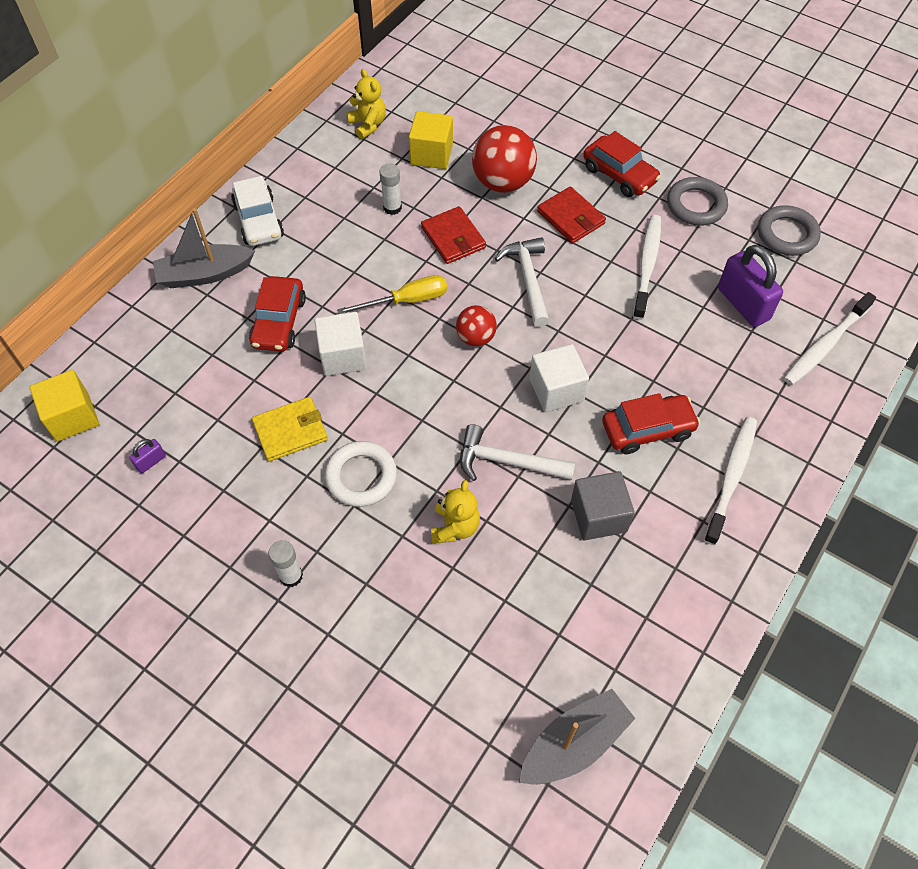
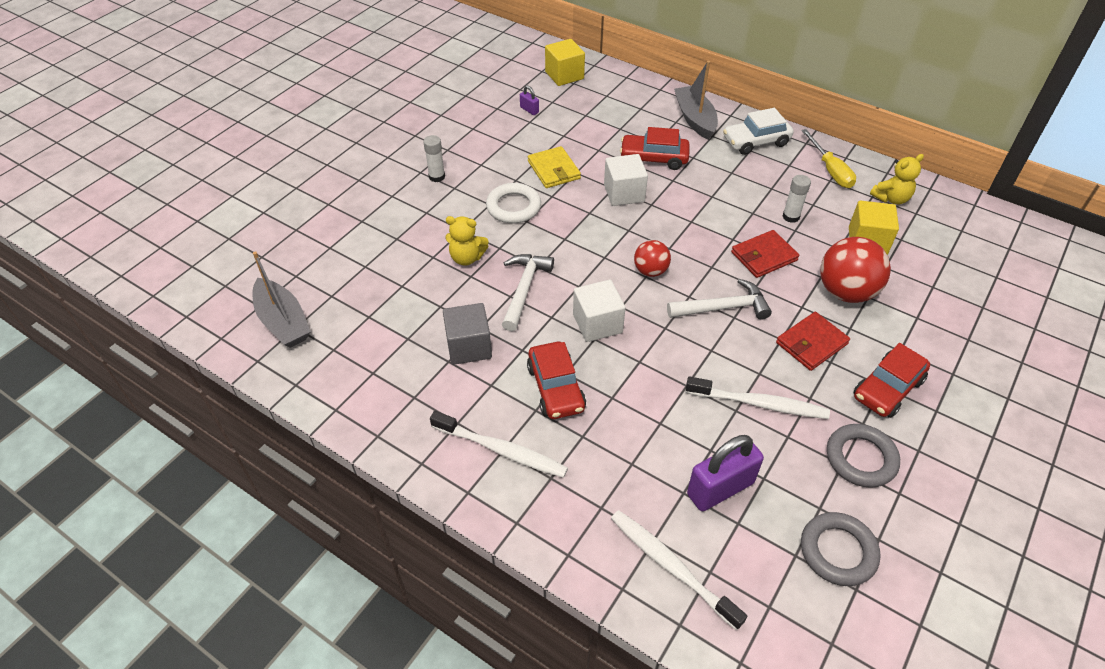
camera: 90 degrees right, 10 degrees down
yellow screwdriver [337,275,447,314] -> yellow screwdriver moved to [801,129,856,188]

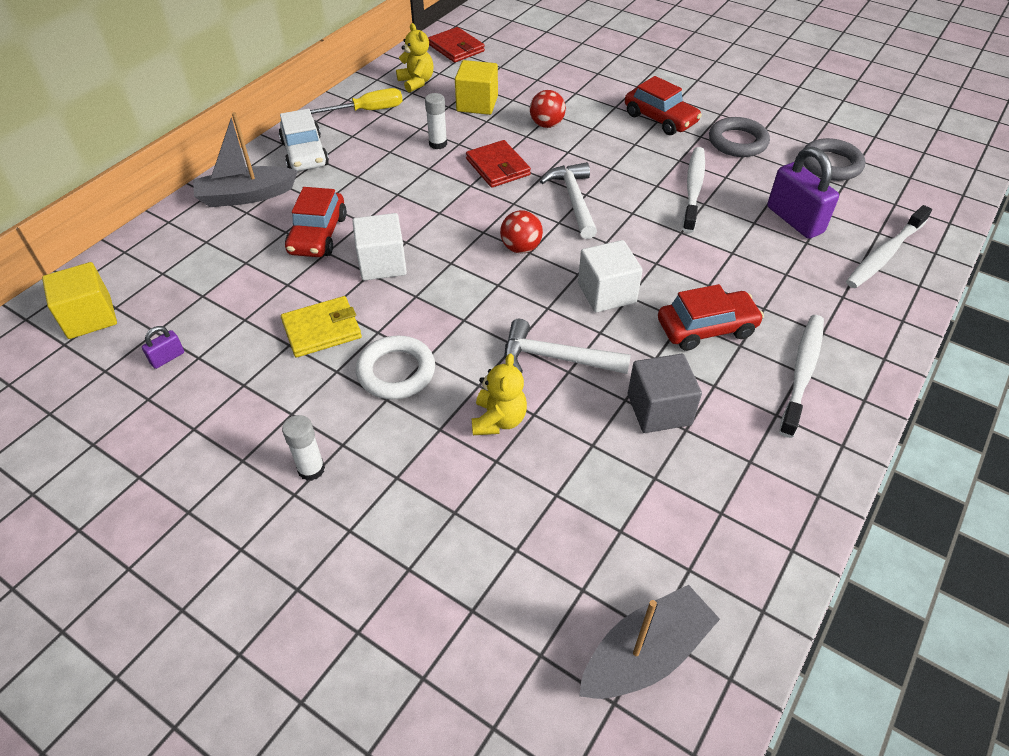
camera: 90 degrees left, 0 degrees up
red wallet [776,312,850,371] -> red wallet moved to [428,27,485,63]
red ball [820,237,891,303] -> red ball [530,90,566,128], size x0.57

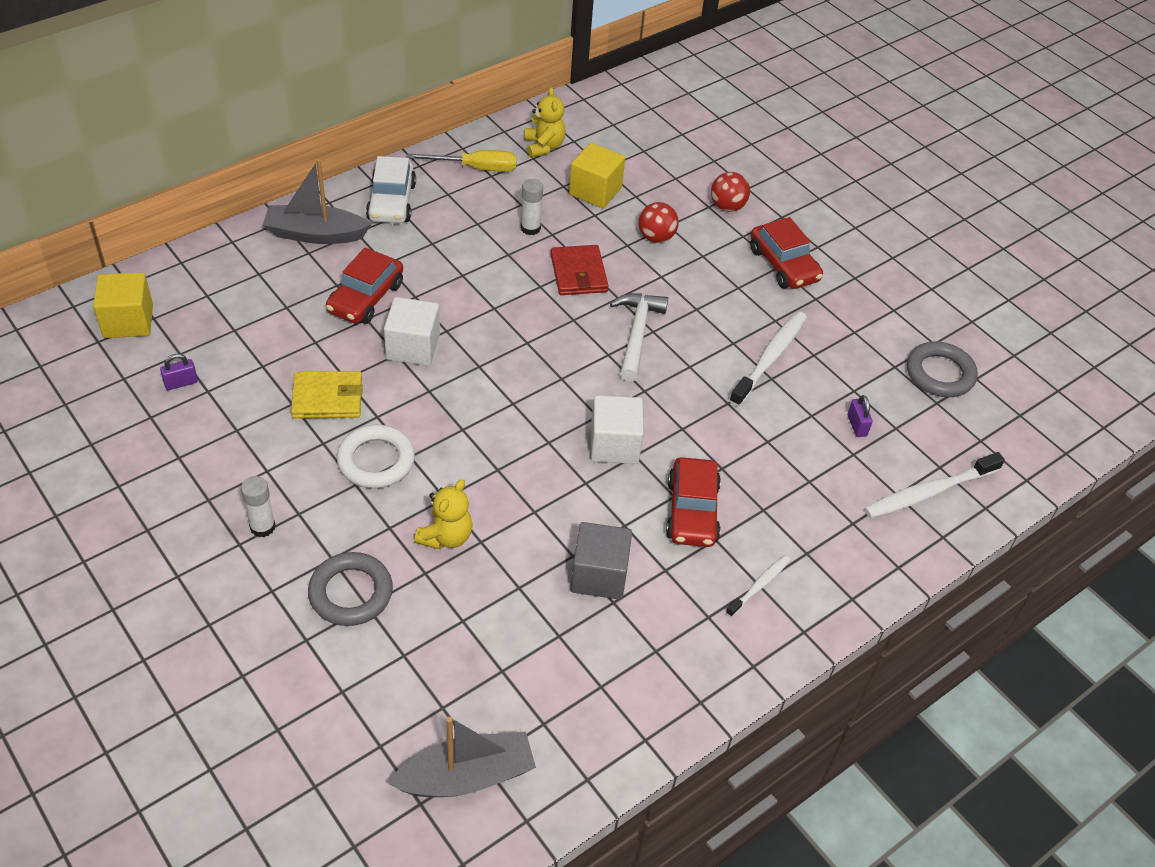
camera: 15 degrees right, 0 degrees up
red wallet [428,27,485,63] -> none
red ball [500,210,543,253] -> red ball moved to [711,172,750,212]
white hammer [505,319,631,374] -> none
red car [658,284,764,351] -> red car turned 90 degrees clockwise [666,457,721,547]
grey ring [709,117,770,157] -> grey ring moved to [308,552,393,626]
purple padlock [767,147,839,239] -> purple padlock [847,395,873,437], size x0.46
white toothbrush [779,315,824,438] -> white toothbrush [726,555,790,617], size x0.56

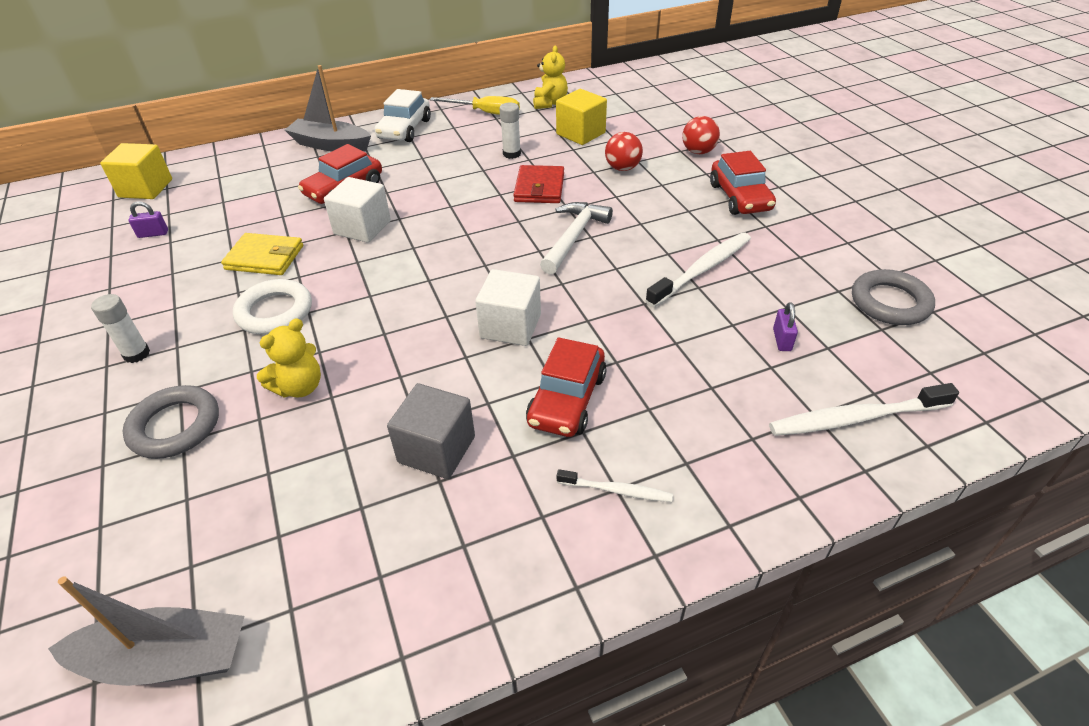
camera: 20 degrees right, 5 degrees down
white toothbrush [726,555,790,617] -> white toothbrush turned 45 degrees clockwise [557,469,673,502]

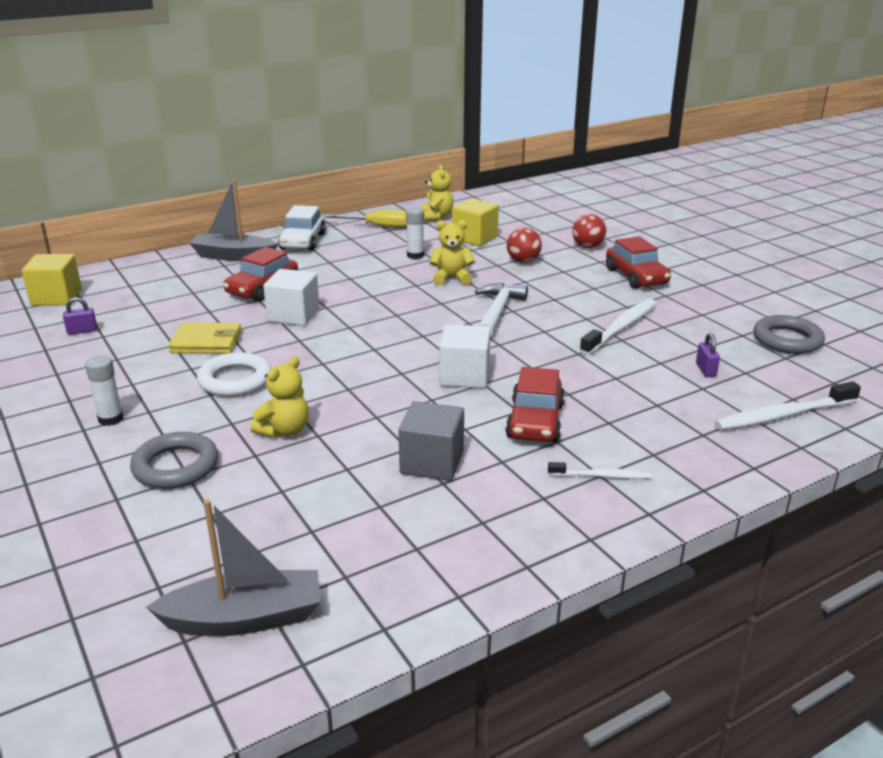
camera: 10 degrees left, 15 degrees down
red wallet [513,165,564,203] -> yellow teddy bear [430,220,475,285]

